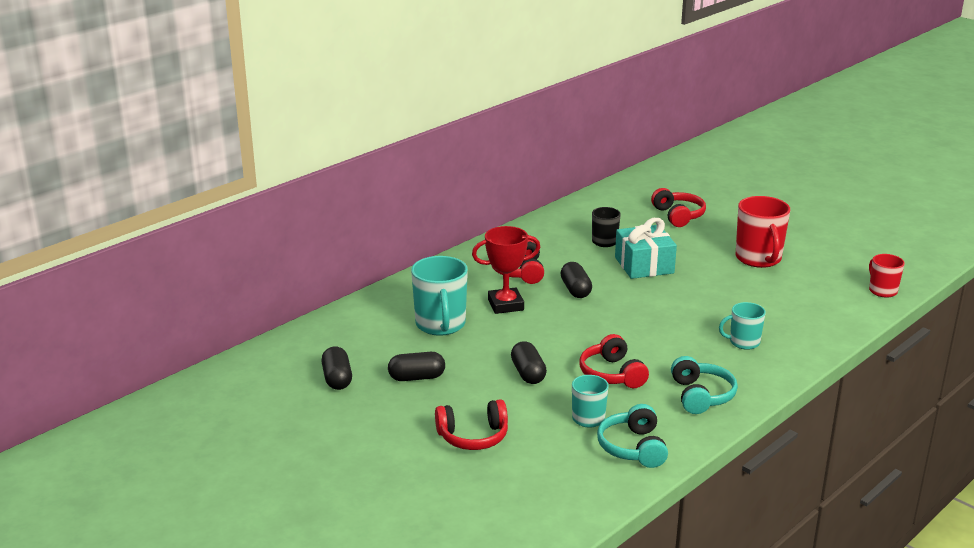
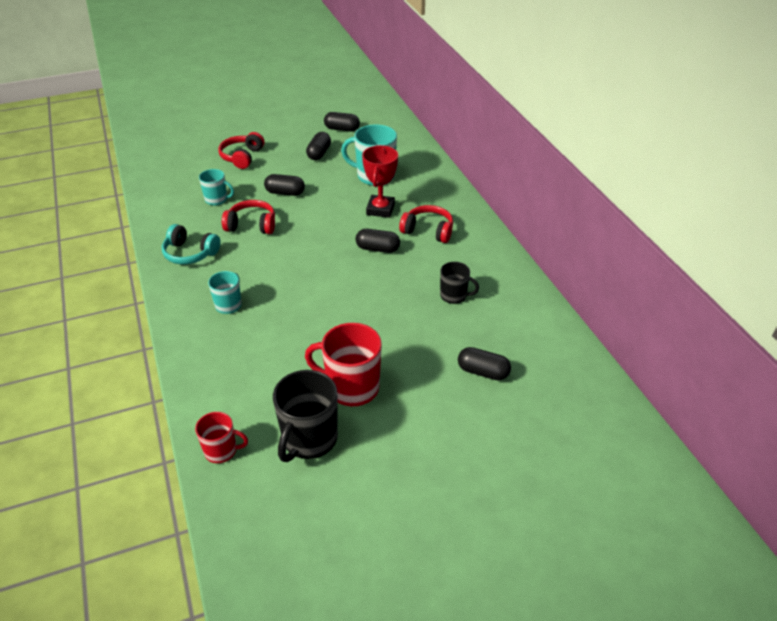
camera: 115 degrees right, 15 degrees up
turquoise headphones [597,404,668,468] -> none
turquoise gift [615,218,677,279] -> none
red headphones [651,188,706,227] -> black capsule [458,347,511,380]
none -> black mug [273,370,338,462]

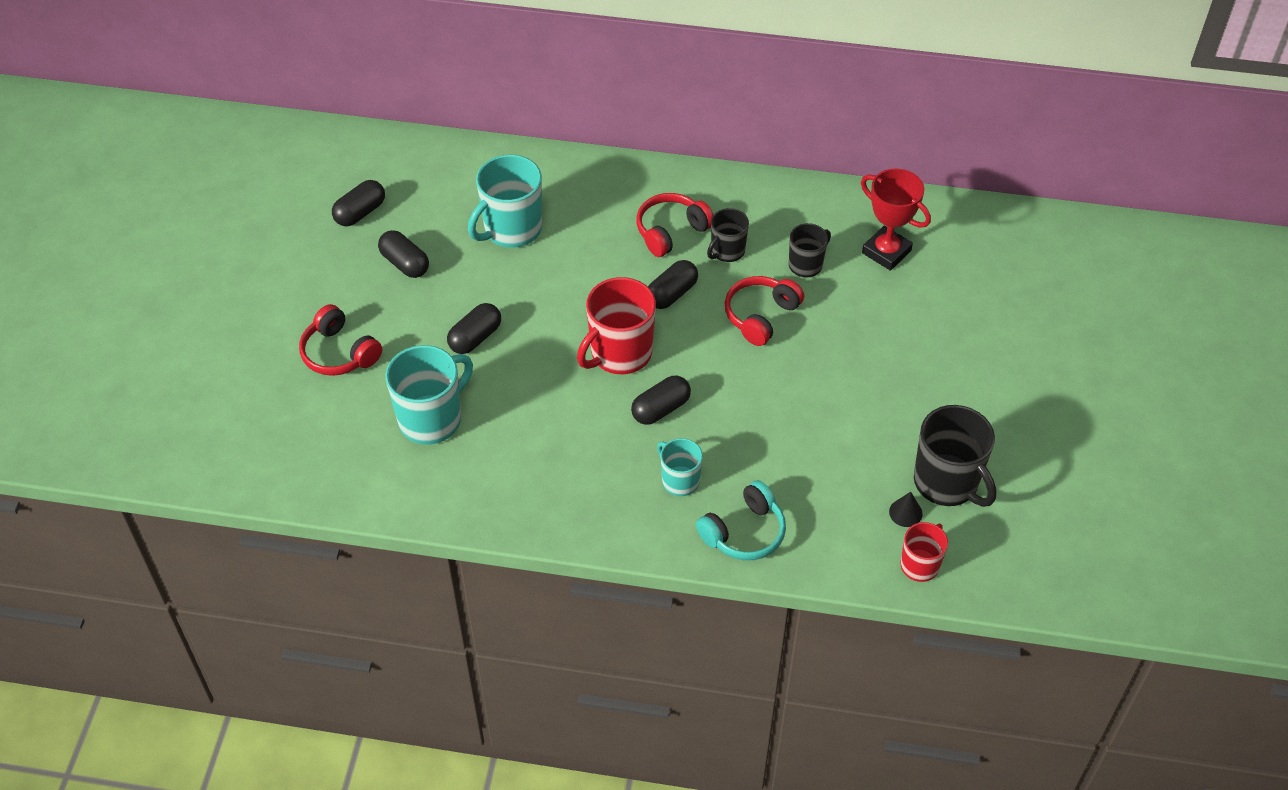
camera: 60 degrees left, 10 degrees up
turquoise headphones [162,224,221,264] -> turquoise headphones moved to [696,480,786,560]
turquoise mug [199,169,234,206] -> turquoise mug [385,345,473,444], size x1.73
red headphones [222,200,275,234] -> red headphones moved to [725,276,804,346]
red mug [305,323,382,406] -> red mug moved to [577,277,656,374]
red trophy [362,145,398,218] -> red trophy moved to [861,169,931,271]
black capsule [458,347,511,380] -> black capsule moved to [631,376,691,425]
none -> black mug [707,208,749,262]
none -> black cone [889,492,923,527]

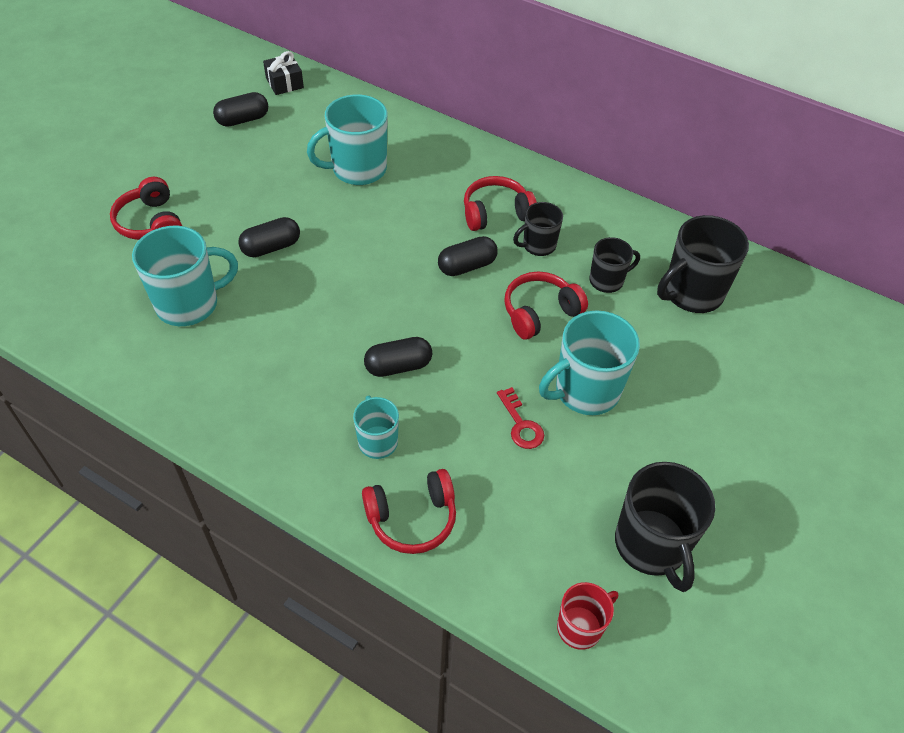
camera: 20 degrees right, 0 degrees up
black capsule [378,230,429,278] -> none
red mug [577,277,656,374] -> none
turquoise headphones [696,480,786,560] -> red headphones [362,469,456,554]
red trophy [861,169,931,271] -> black mug [657,215,749,313]
black cone [889,492,923,527] -> none
none -> black gift [263,51,304,95]
none -> red key [497,387,544,449]
none -> turquoise mug [539,311,640,415]

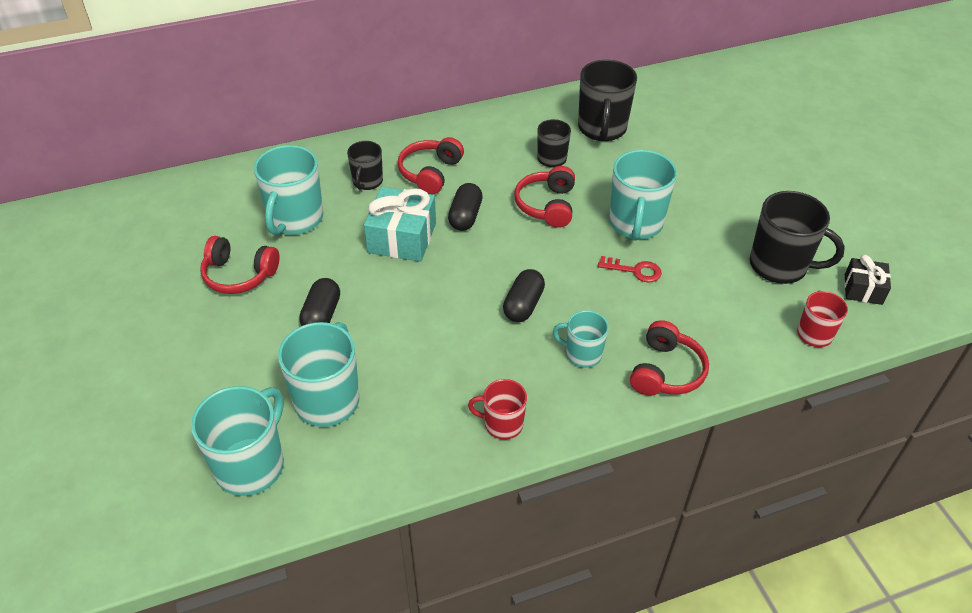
camera: 50 degrees left, 5 degrees down
red headphones [110,177,182,240] -> red headphones moved to [200,236,279,294]
black capsule [213,92,268,127] -> none
black gift [263,51,304,95] -> black gift moved to [845,255,891,305]
black mug [513,202,563,256] -> black mug moved to [347,141,383,190]
none -> turquoise mug [191,386,284,496]
none -> turquoise gift [364,187,436,262]
none -> red mug [468,379,527,440]

